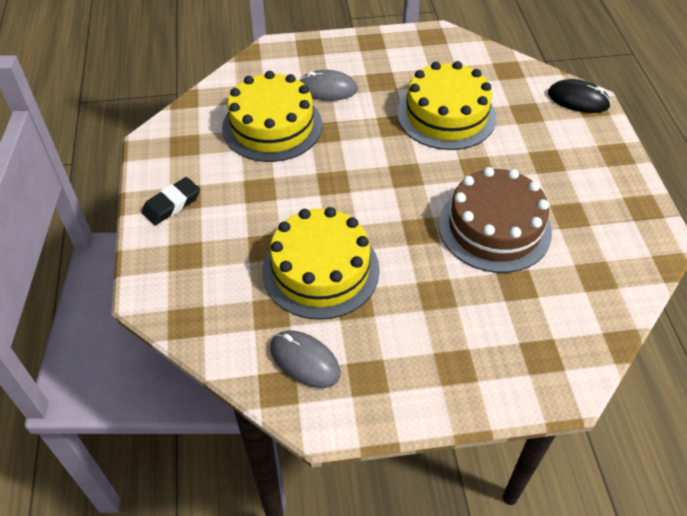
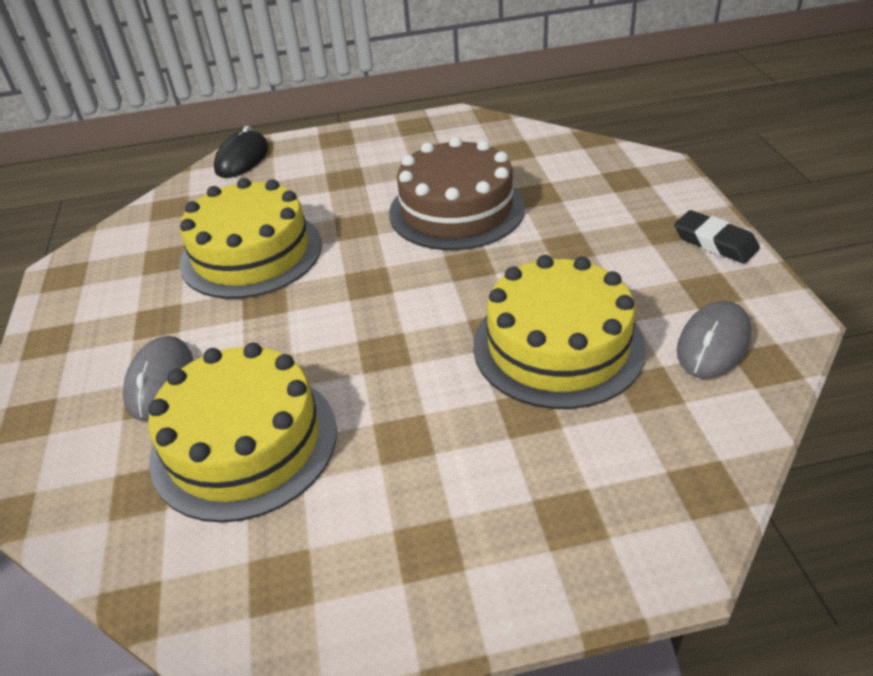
camera: 90 degrees left, 10 degrees down
black eraser [142,177,200,225] -> black eraser moved to [674,210,760,264]

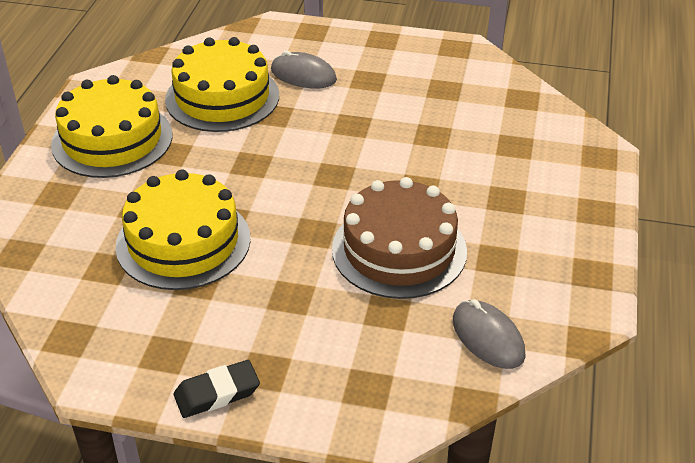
camera: 110 degrees right, 0 degrees up
yellow cake [179,178,322,299] -> yellow cake moved to [51,75,172,178]
black mouse [214,126,268,178] -> none
grey mouse [677,301,751,379] -> grey mouse moved to [453,299,526,369]

